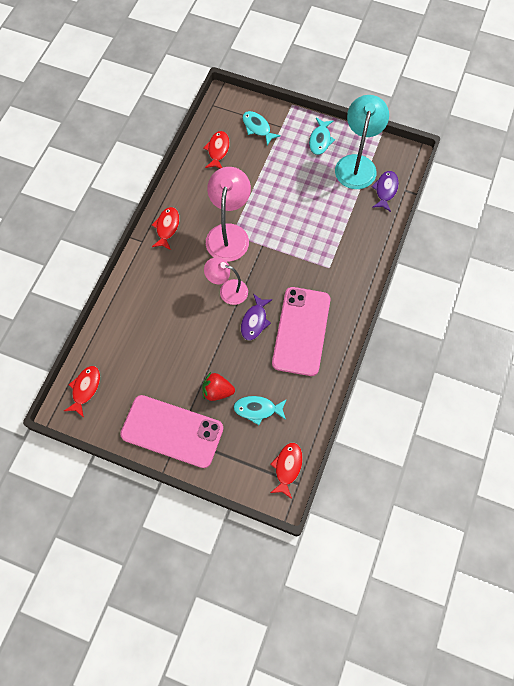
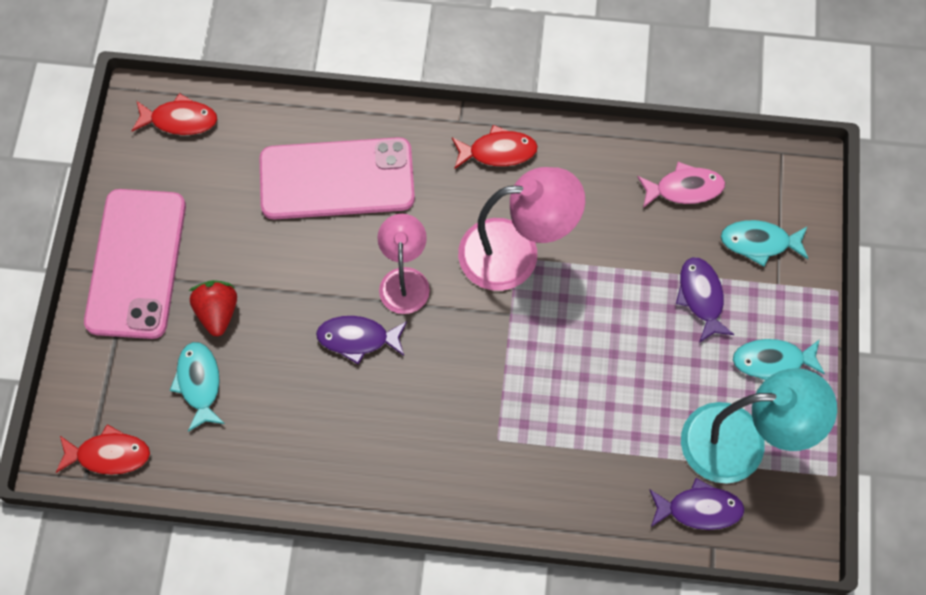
camera: 75 degrees right, 0 degrees up
red fish [203,131,230,169] -> pink fish [637,162,725,208]
turquoise fish [242,111,281,145] -> turquoise fish turned 120 degrees counterclockwise [721,220,808,267]
pink phone [272,287,330,376] -> pink phone moved to [260,137,415,220]
none -> purple fish [676,257,735,343]

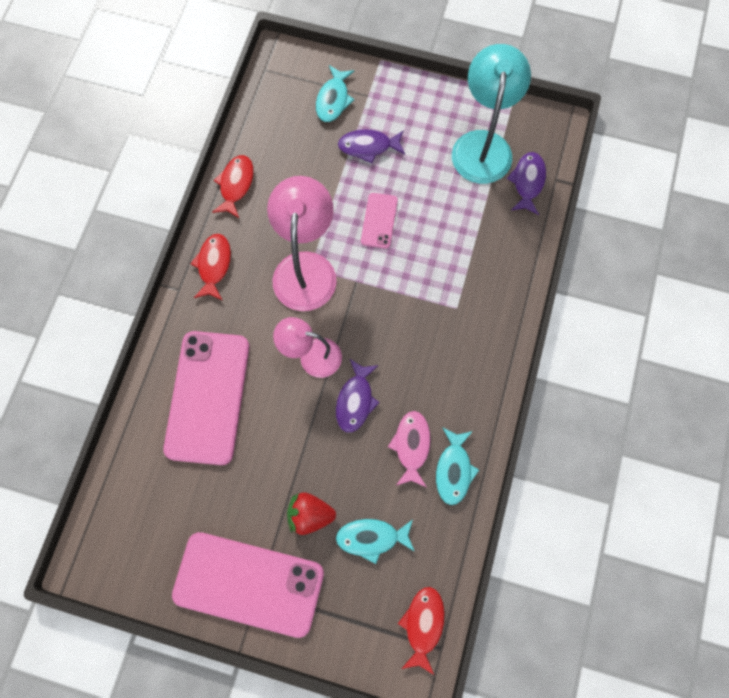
camera: 80 degrees left, 5 degrees up
red fish [132,93,217,135] -> red fish moved to [212,155,254,218]
pink fish [637,162,725,208] -> pink fish moved to [388,411,431,487]
turquoise fish [733,339,825,380] -> turquoise fish moved to [436,427,479,505]
none -> pink phone [361,193,398,249]

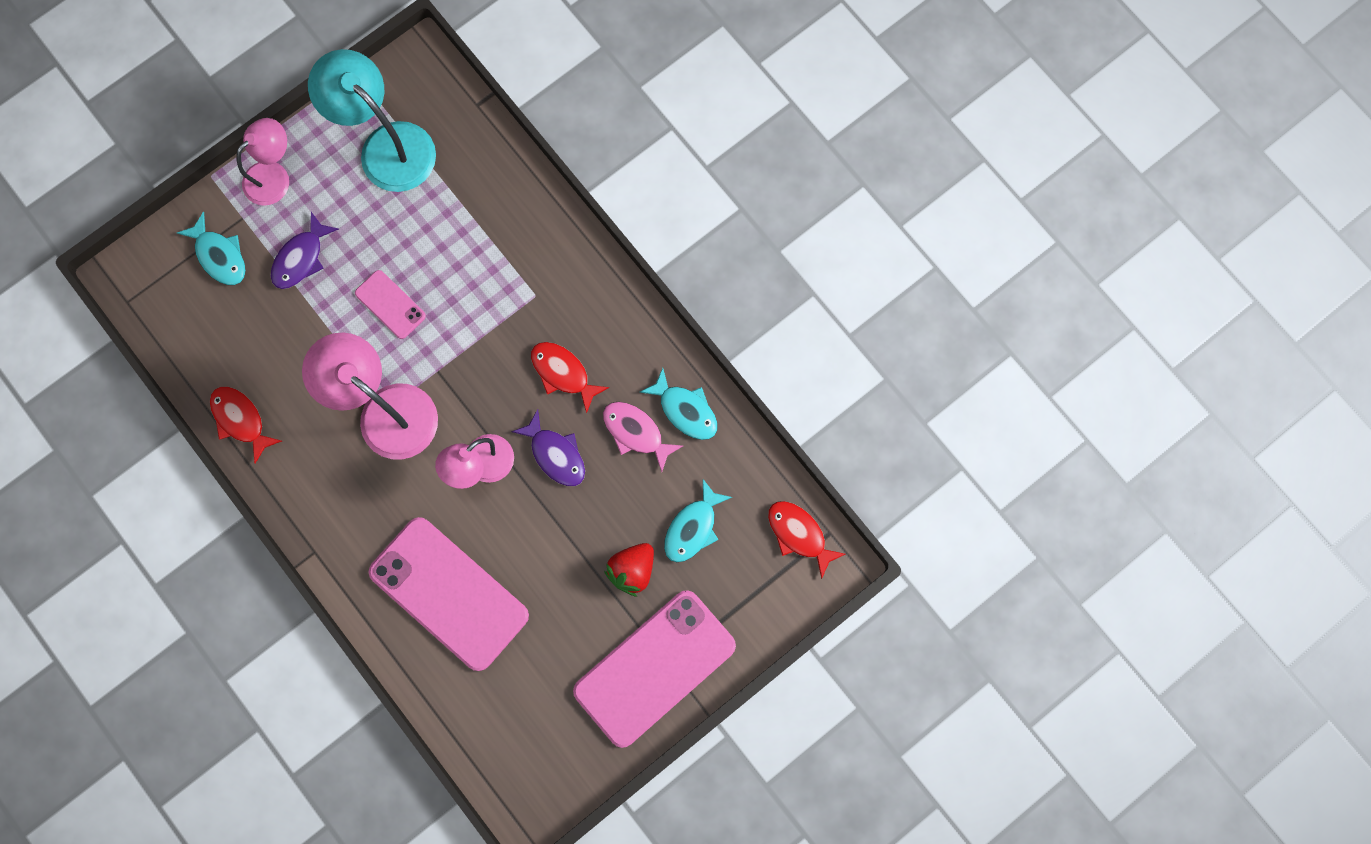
camera: 55 degrees left, 5 degrees up
red fish [190,233,231,301] -> red fish moved to [531,342,609,413]
purple fish [507,152,546,215] -> none
none -> pink lamp [236,118,289,206]

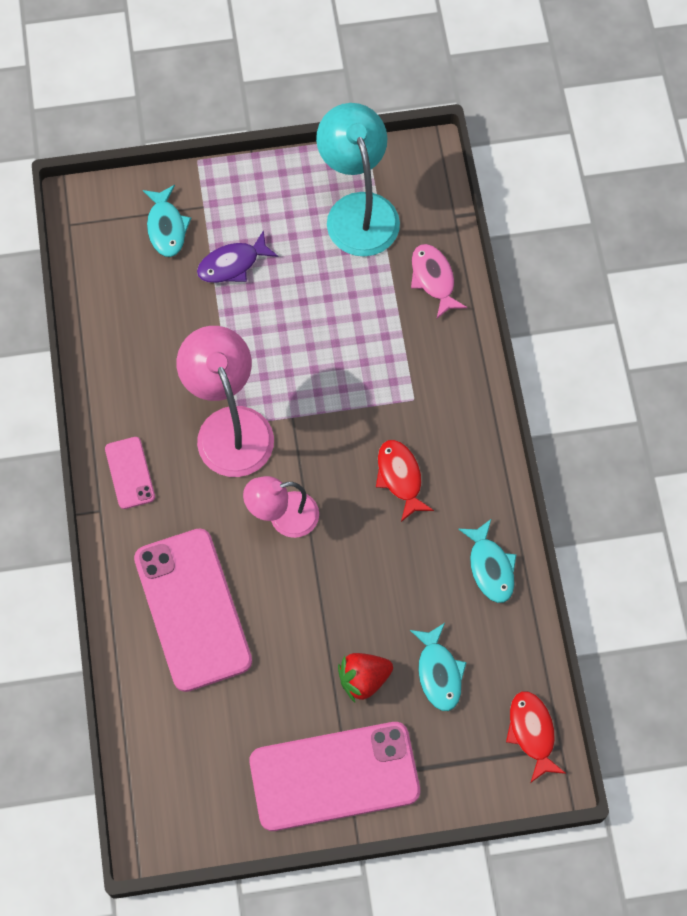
camera: 30 degrees right, 10 degrees down
red fish [210,386,282,464] -> none
pink lamp [236,118,289,206] -> none
pink phone [355,270,426,339] -> pink phone moved to [105,437,155,509]
purple fish [512,409,585,486] -> none
pink fish [603,402,683,472] -> pink fish moved to [411,244,467,319]
turquoise fish [664,479,732,562] -> turquoise fish turned 75 degrees counterclockwise [410,623,467,711]

